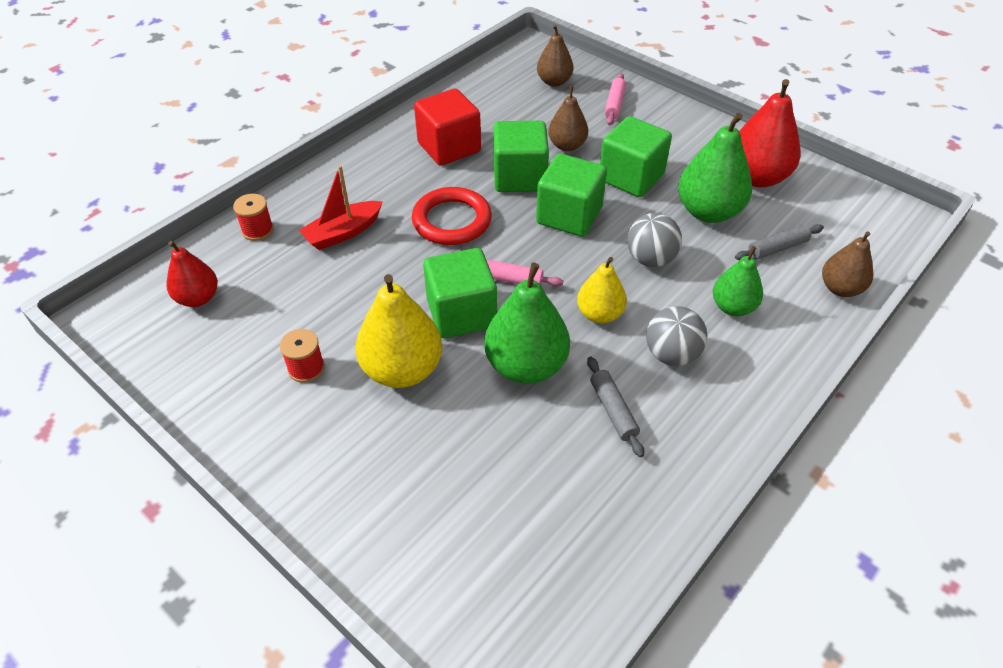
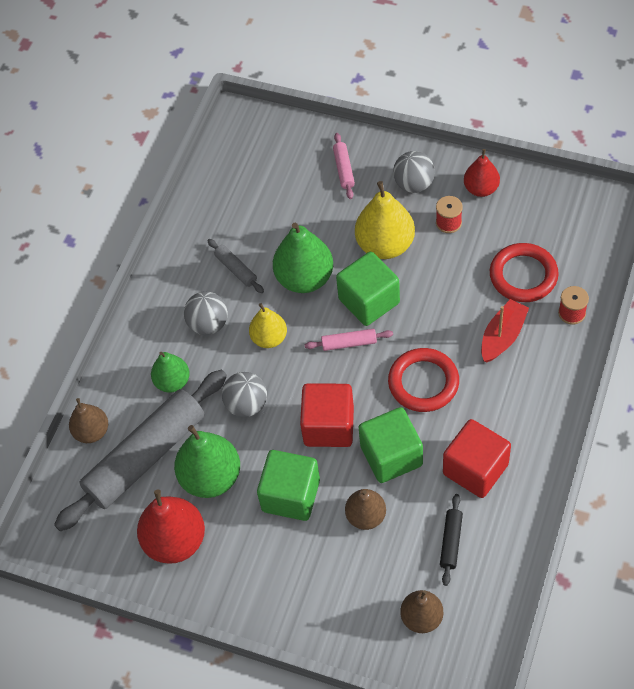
camera: 165 degrees right, 10 degrees up
red pear [166,241,218,307] -> red pear moved to [464,149,500,197]
green cube [536,154,607,237] -> red cube [300,383,354,447]
pink rolling pin [605,73,626,125] -> pink rolling pin moved to [333,133,355,199]
grey rolling pin [735,224,824,260] -> grey rolling pin [54,370,227,531], size x2.46
none -> grey ball [393,151,435,193]
none -> black rolling pin [440,494,463,586]
none -> red ring [490,243,559,302]

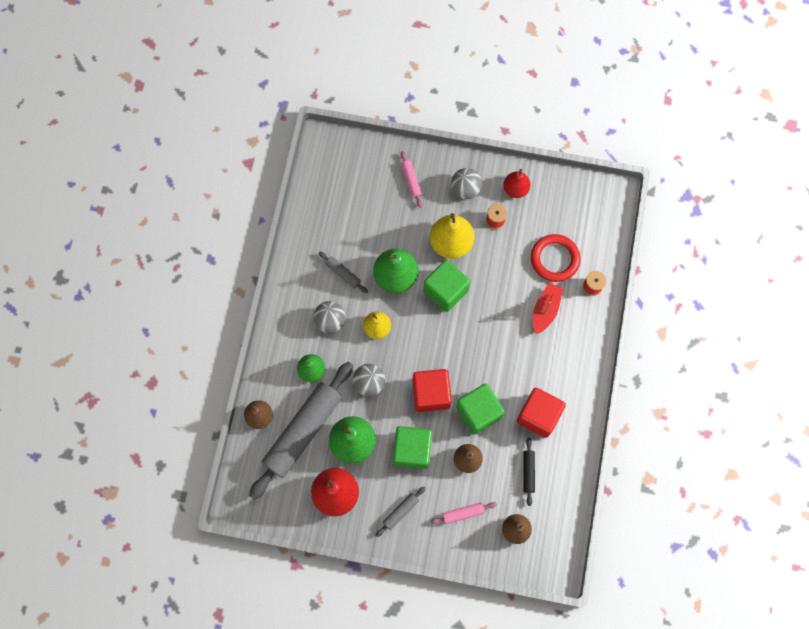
camera: 15 degrees left, 15 degrees up
pink rolling pin [305,329,393,351] -> pink rolling pin moved to [431,502,497,524]
red ring [388,348,459,412] -> none
none -> grey rolling pin [376,487,426,537]

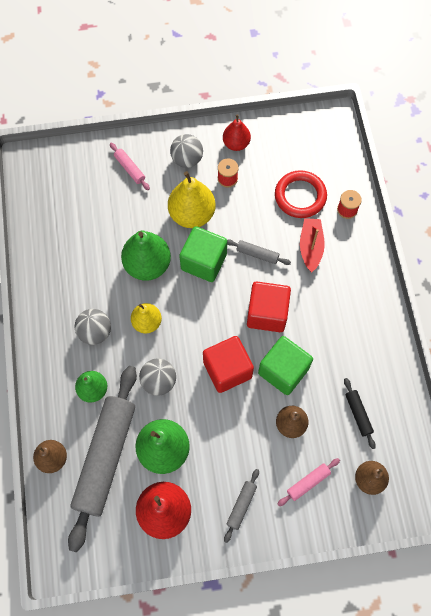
camera: 20 degrees left, 5 degrees down
grey rolling pin [319,252,368,293] -> grey rolling pin moved to [227,239,291,265]
green cube [393,426,432,469] -> none
red cube [517,388,566,438] -> red cube moved to [247,281,291,332]

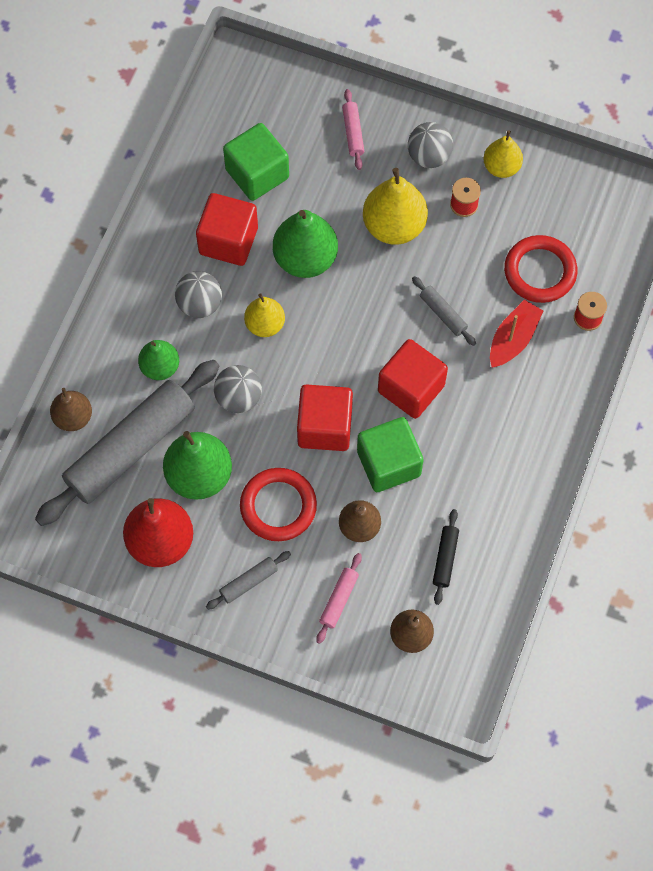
camera: 30 degrees right, 0 degrees up
green cube [179,226,227,282] -> green cube moved to [223,123,289,201]
red pear [223,114,251,151] -> yellow pear [483,130,523,178]
pink rolling pin [278,458,340,506] -> pink rolling pin turned 60 degrees counterclockwise [316,553,362,644]
none -> red cube [196,193,258,266]
none -> red ring [240,468,317,541]

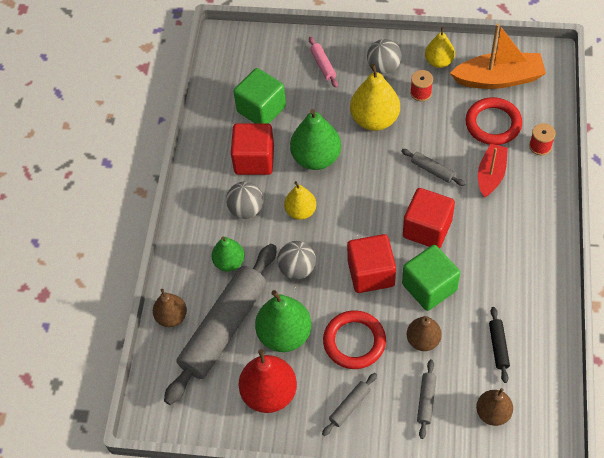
camera: 10 degrees left, 10 degrees down
pink rolling pin [316,553,362,644] -> grey rolling pin [417,360,436,439]
none -> orange boat [450,23,546,89]

